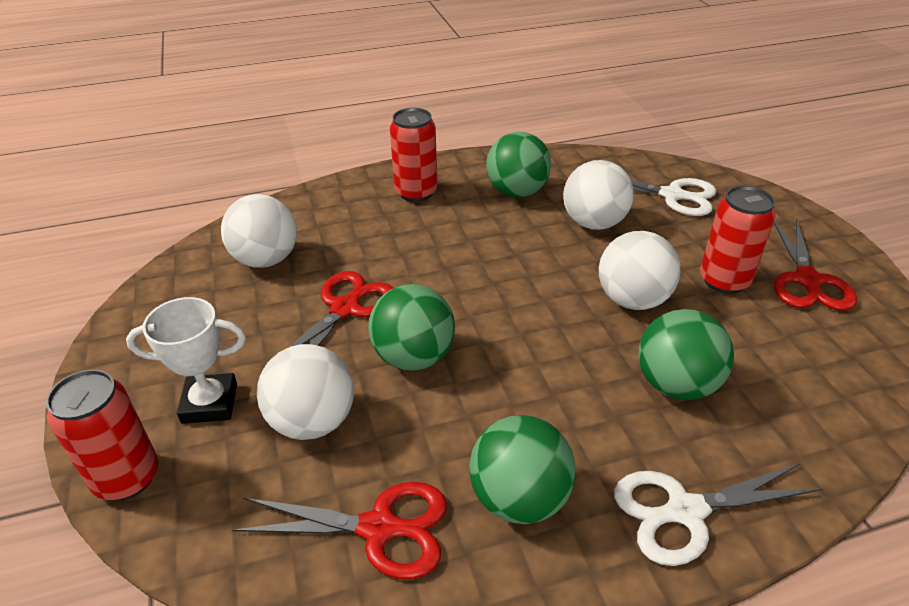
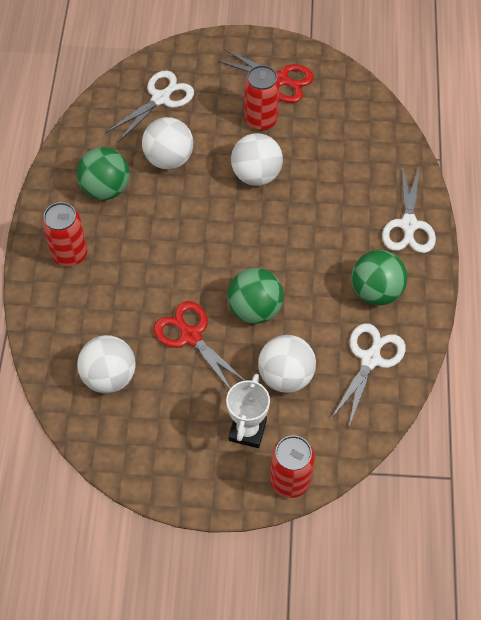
camera: 70 degrees left, 20 degrees up
red scissors [232,482,447,579] -> white scissors [331,323,406,426]
green ball [638,309,734,400] -> none

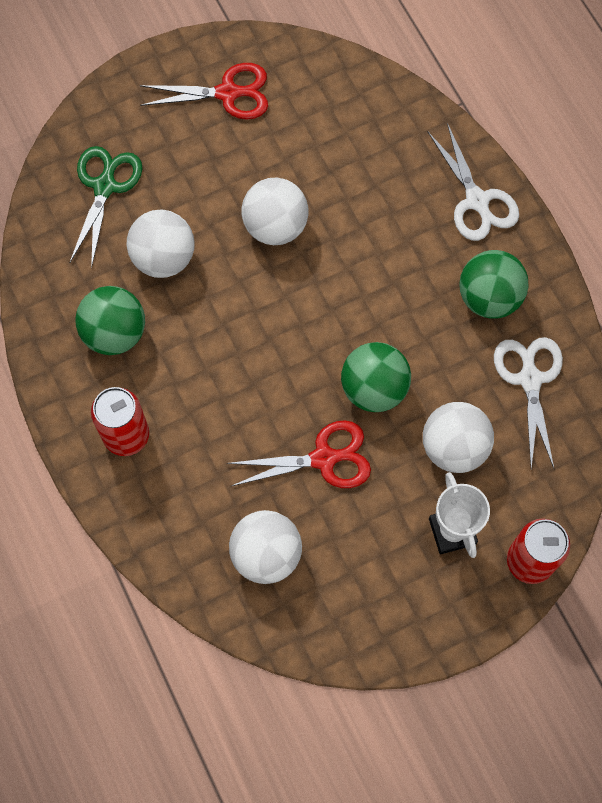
camera: 30 degrees left, 10 degrees up
white scissors [106,70,194,142] -> green scissors [70,146,143,269]
red scissors [154,301,245,390] -> red scissors turned 150 degrees clockwise [227,420,371,488]
red can [244,65,280,131] -> none

